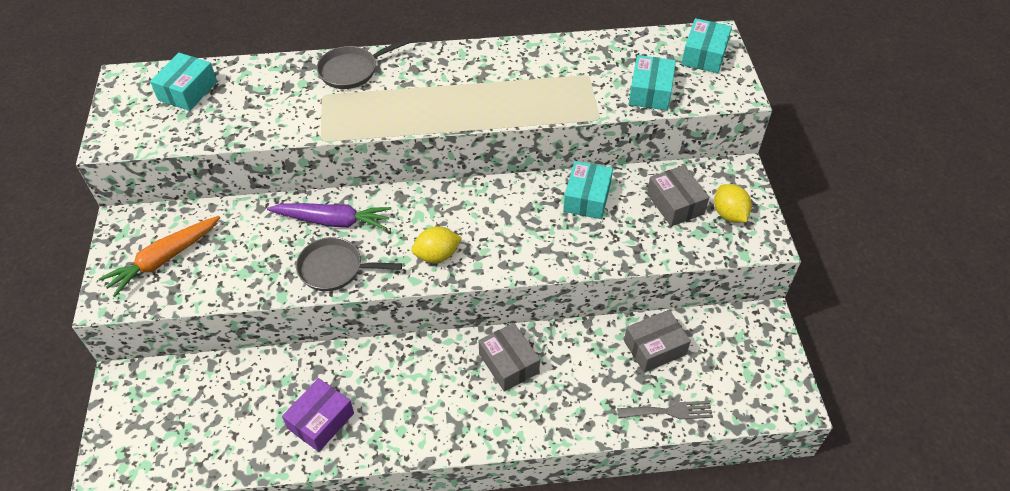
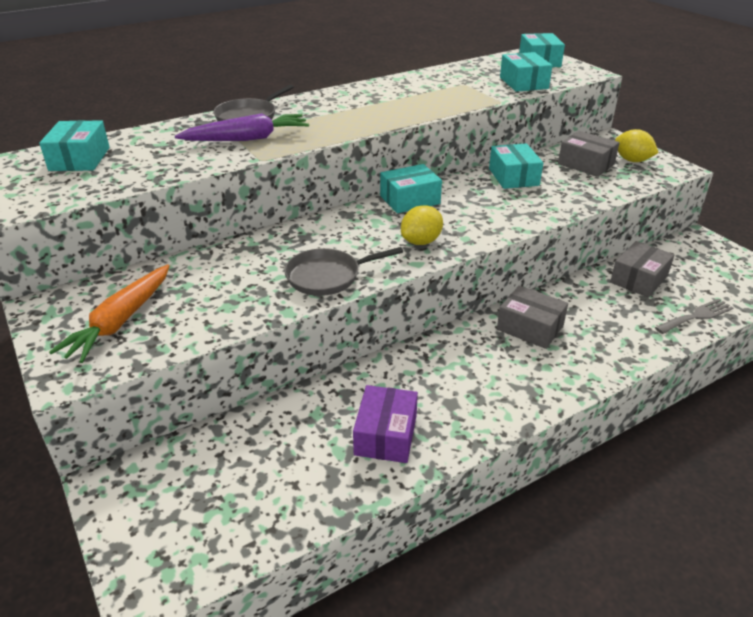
camera: 25 degrees left, 15 degrees down
purple carrot [267,203,392,230] -> purple carrot moved to [175,113,309,141]
none -> turquoise box [380,164,442,213]

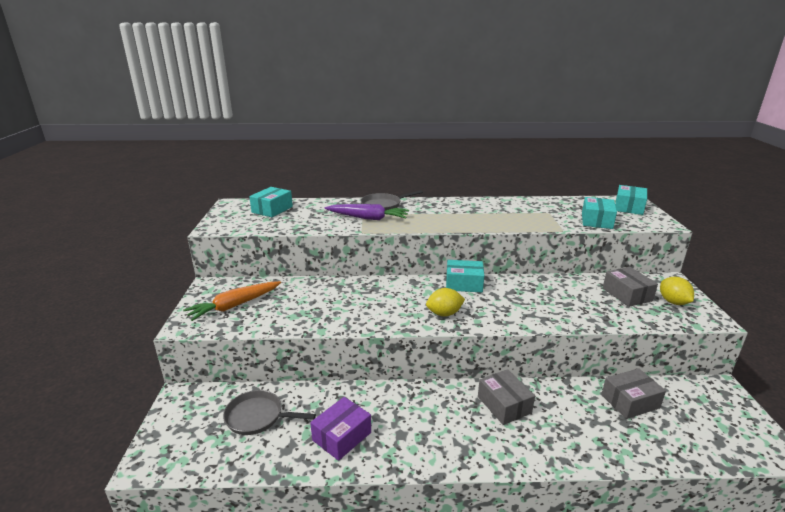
camera: 30 degrees right, 10 degrees down
grey pan [284,247,403,296] -> grey pan moved to [223,390,316,435]
turquoise box [489,143,543,189] -> none
grey fork [655,299,733,334] -> none

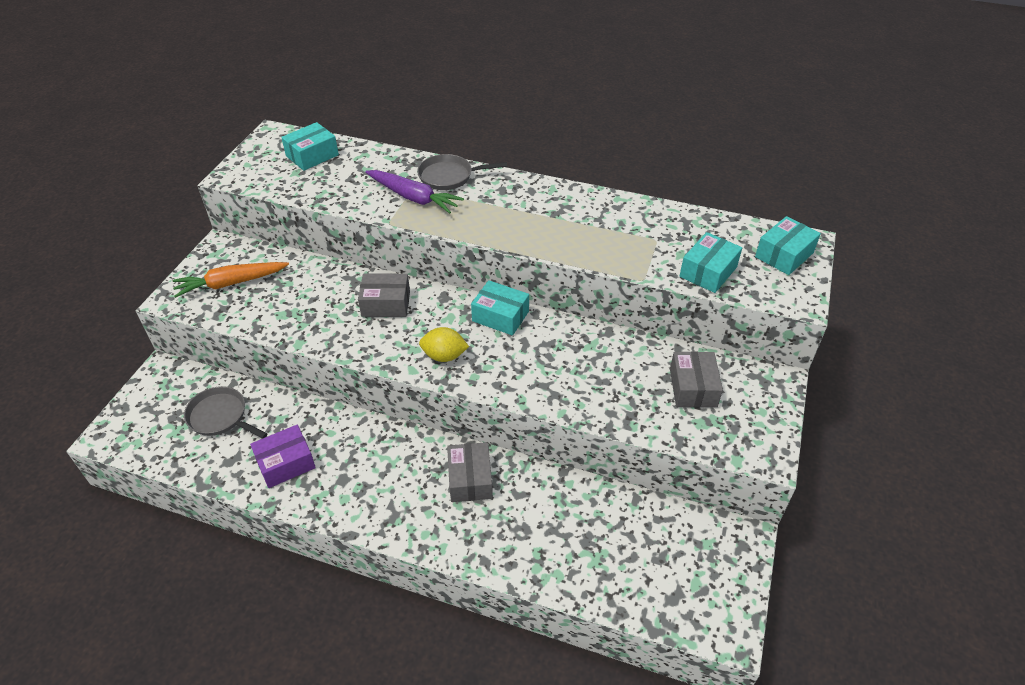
camera: 20 degrees right, 20 degrees up
grey box [601,368,666,419] -> grey box moved to [358,274,410,317]
yellow lemon [660,277,694,305] -> none

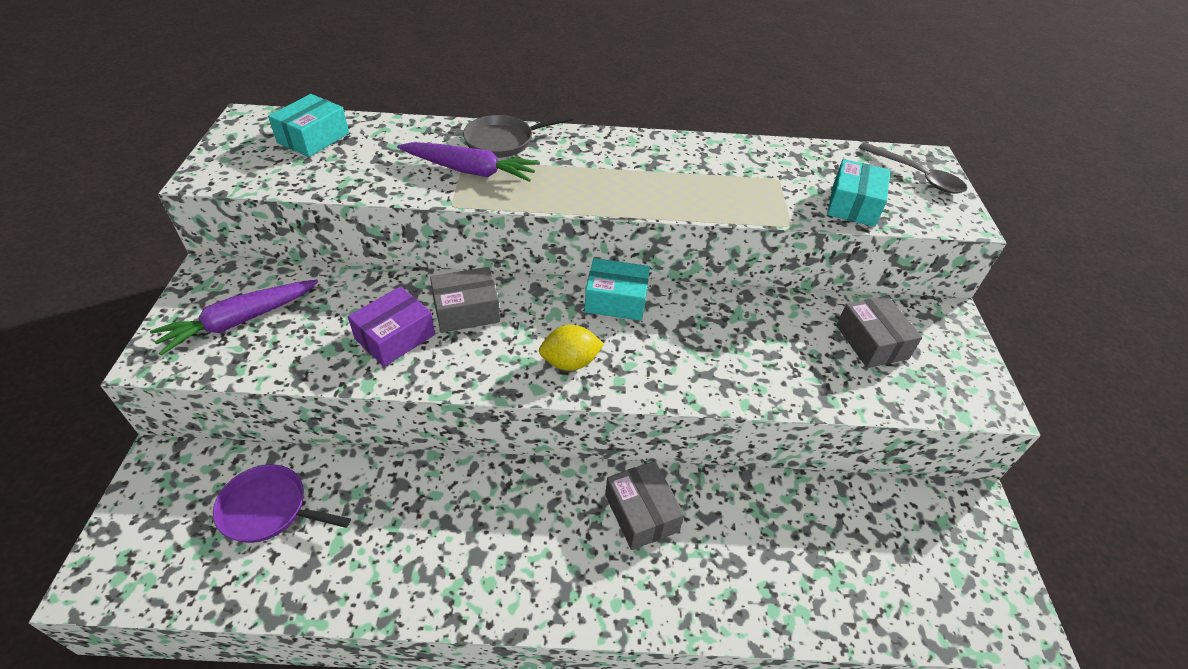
camera: 20 degrees left, 0 degrees up
orange carrot [172,262,289,298] -> purple carrot [150,280,318,355]
grey pan [184,386,267,439] -> purple pan [213,464,351,543]
purple box [250,425,316,488] -> purple box moved to [348,286,435,367]
turquoise box [755,216,821,275] -> grey spoon [858,142,967,194]

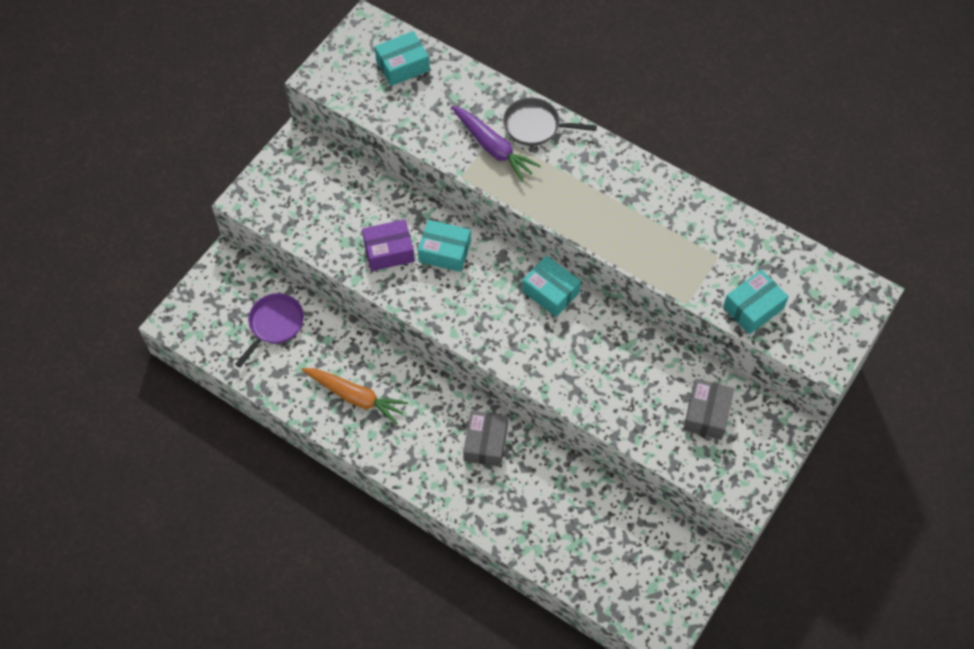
camera: 35 degrees right, 15 degrees up
purple carrot [150,280,318,355] -> none
purple pan [213,464,351,543] -> purple pan turned 75 degrees clockwise [235,293,304,367]
grey box [430,267,500,333] -> turquoise box [418,220,471,272]
yellow lemon [539,325,604,371] -> none
grey spoon [858,142,967,194] -> none
none -> orange carrot [301,368,409,425]

